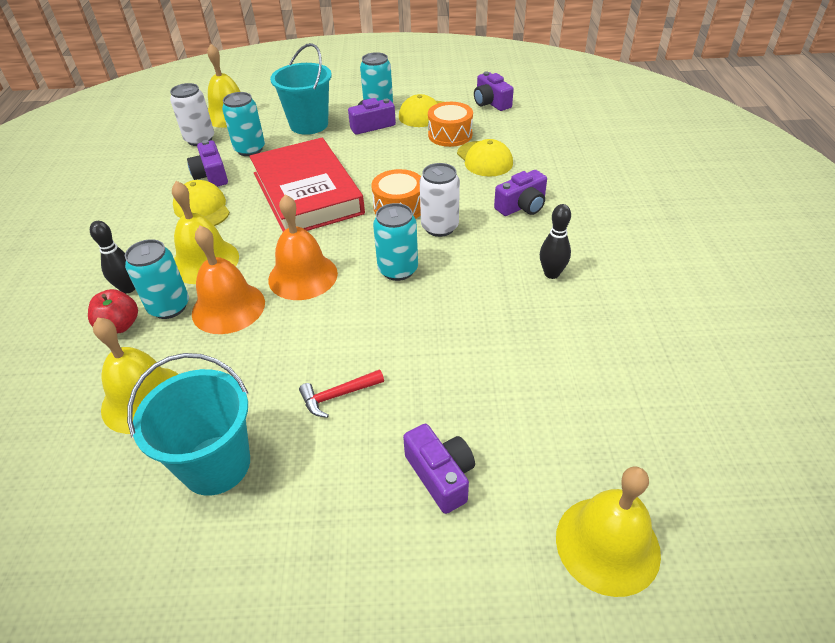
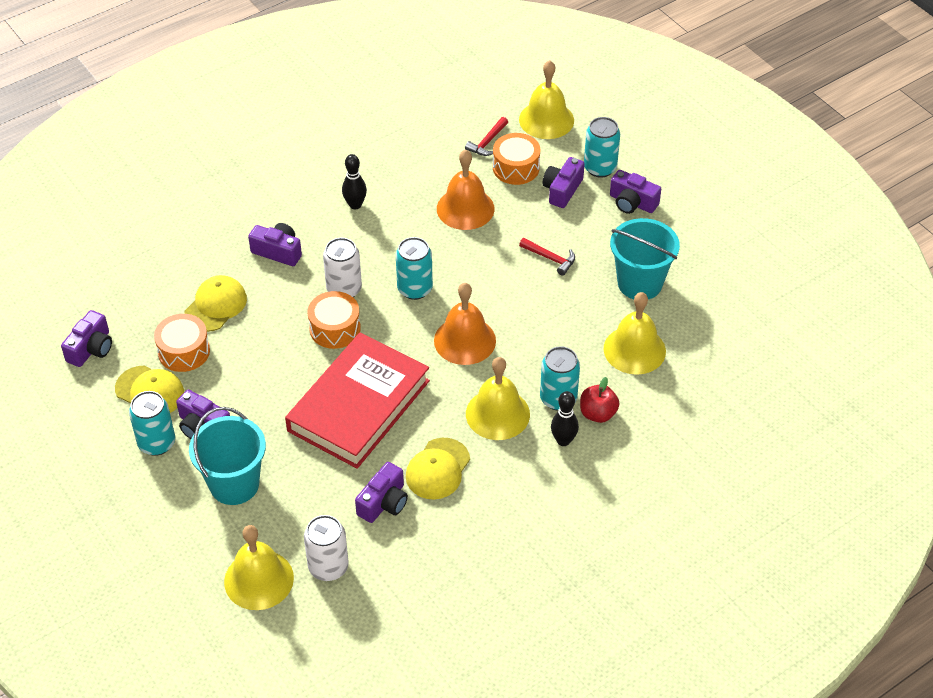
camera: 125 degrees left, 5 degrees up
orange bell [192,226,265,334] -> orange bell moved to [437,149,495,230]
turquoise can [222,92,265,156] -> turquoise can moved to [584,117,620,178]
none -> red hammer [465,117,508,156]
none -> orange drum [493,133,540,185]
none -> purple camera [610,170,661,214]

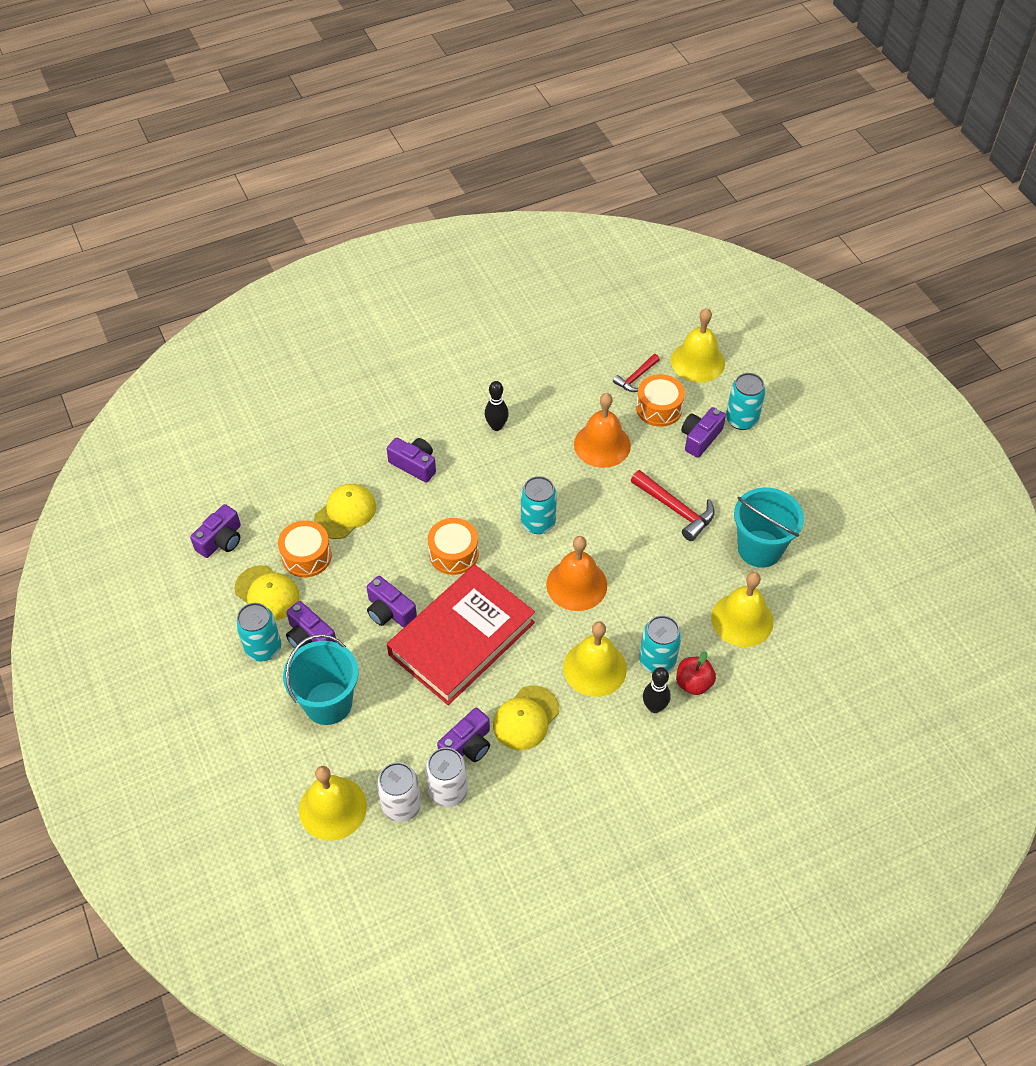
camera: 10 degrees right, 5 degrees up
white can [323,238,362,297] -> white can moved to [425,748,468,807]
red hammer [519,238,575,276] -> red hammer [631,470,715,541], size x1.58
purple camera [610,170,661,214] -> purple camera moved to [367,576,417,628]

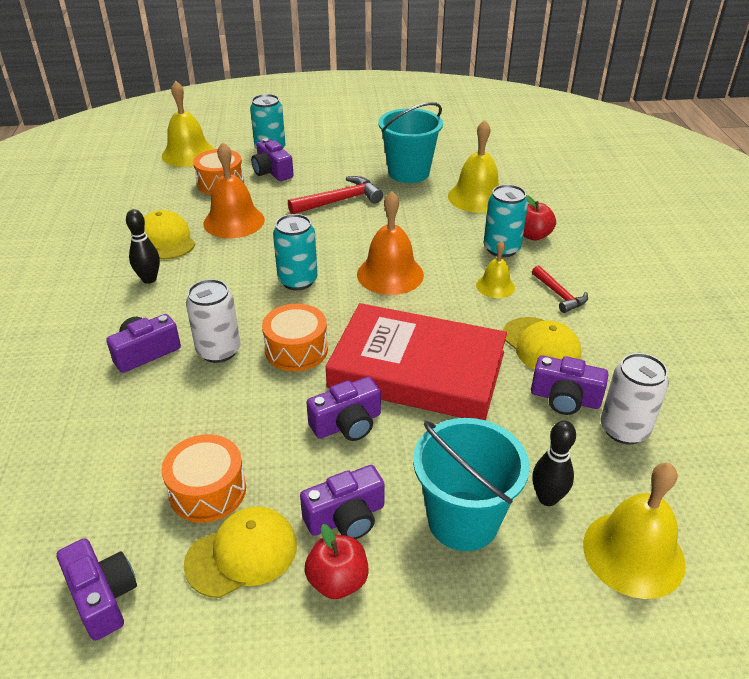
camera: 70 degrees left, 15 degrees down
turquoise can [236,603,281,662] -> red apple [304,524,369,599]
yellow cap [314,484,376,539] -> yellow cap moved to [144,210,195,260]
white can [377,762,421,822] -> white can moved to [186,279,241,363]
red book [387,565,535,705] -> red book turned 45 degrees counterclockwise [326,303,507,420]
purple camera [437,708,490,762] -> purple camera turned 135 degrees clockwise [531,356,609,415]
yellow bell [563,621,627,697] -> yellow bell [476,240,515,298], size x0.57
red hammer [613,354,660,392] -> red hammer moved to [532,265,588,313]
black bowling pin [643,667,671,713] -> black bowling pin moved to [532,421,576,506]

